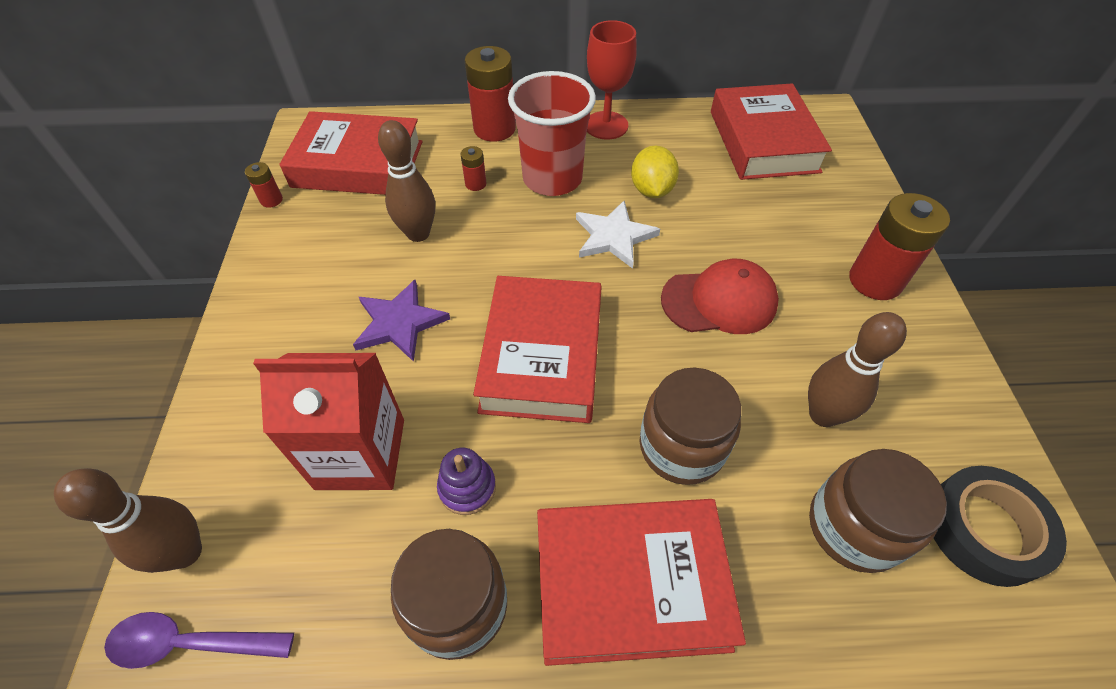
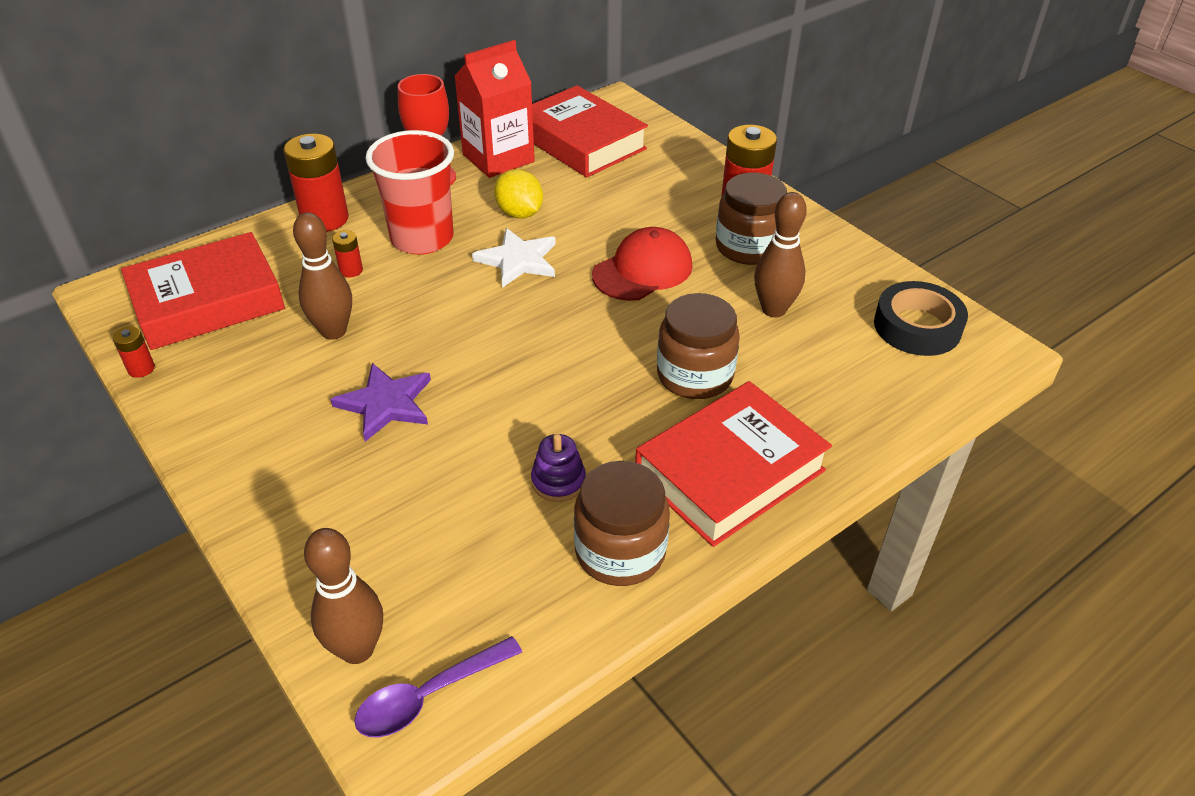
camera: 35 degrees left, 10 degrees down
red carton [253,353,404,490] -> red carton moved to [455,40,535,178]
red book [473,276,602,423] -> none
brown jar [809,449,947,573] -> brown jar moved to [715,172,787,265]

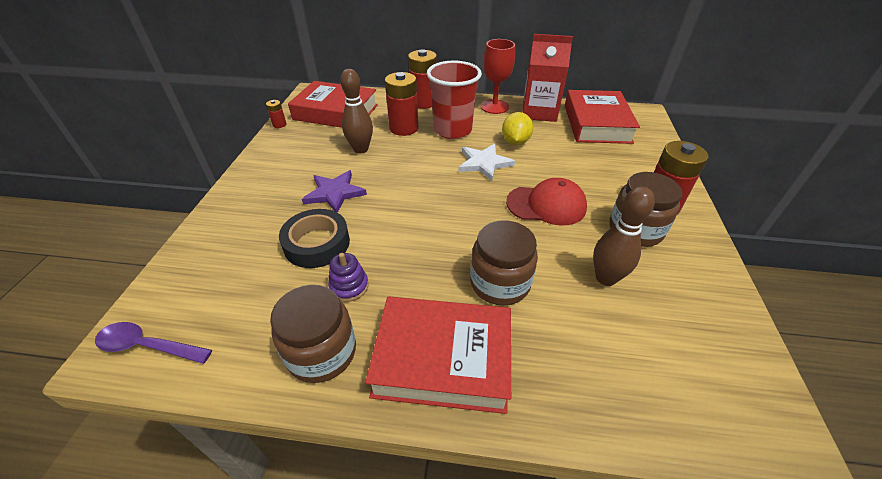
camera: 45 degrees right, 0 degrees up
brown bowling pin [304,528,383,664] -> none
red battery [332,230,363,277] -> red battery [385,72,418,136], size x2.15
black tape [874,281,968,356] -> black tape moved to [279,209,350,268]

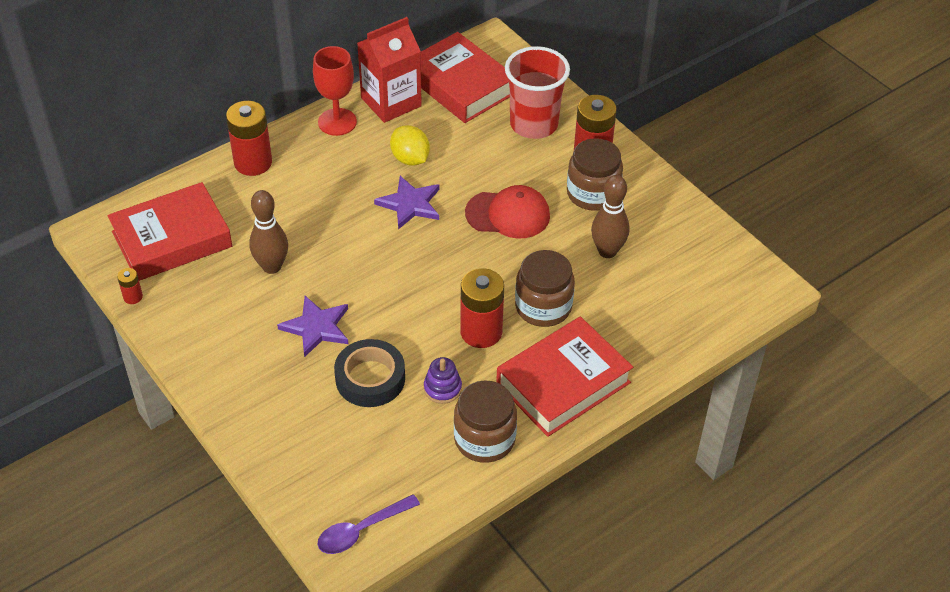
camera: 45 degrees left, 5 degrees up
red battery [385,72,418,136] -> red battery moved to [460,268,504,348]
red cup [427,61,482,139] -> red cup moved to [505,46,570,139]
white star [458,144,515,181] -> purple star [374,176,440,230]
red cap [506,178,587,226] -> red cap turned 45 degrees clockwise [465,185,550,238]

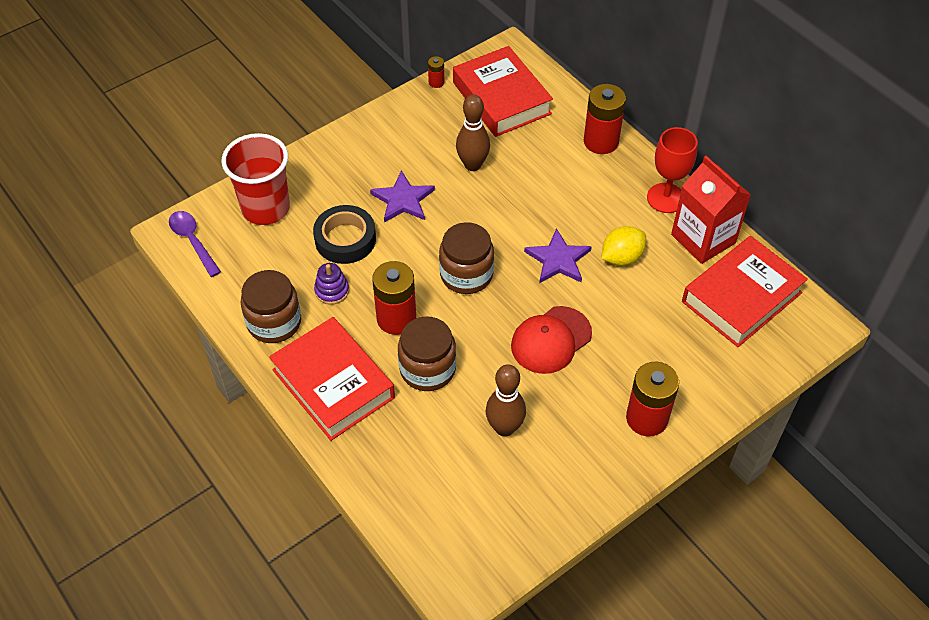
camera: 90 degrees right, 5 degrees up
red cap [465,185,550,238] -> red cap turned 45 degrees clockwise [511,306,592,374]
red cup [505,46,570,139] -> red cup moved to [221,133,290,225]
brown jar [567,138,623,211] -> brown jar moved to [439,222,494,294]

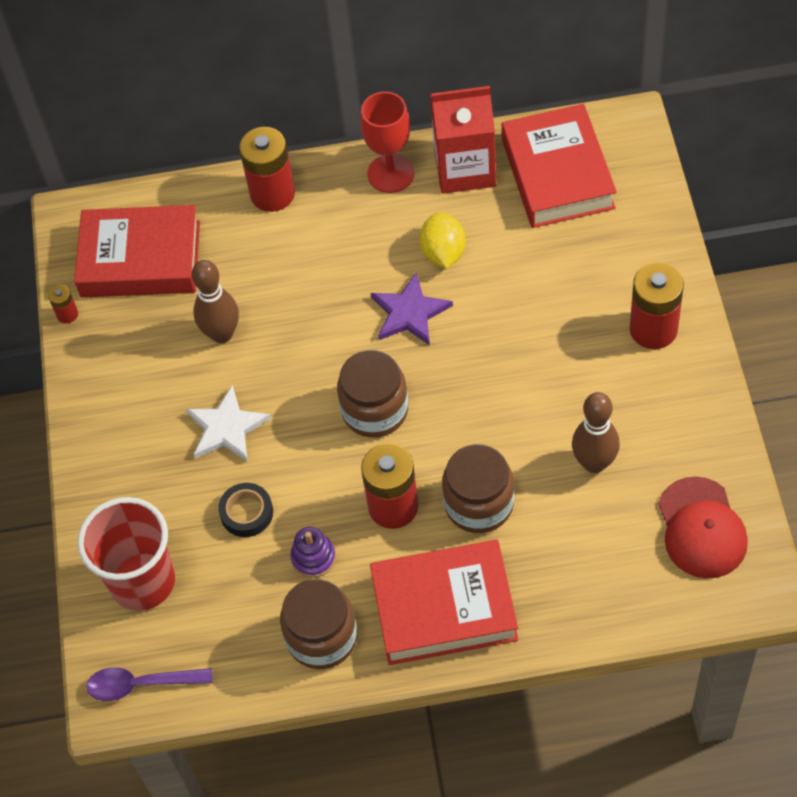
camera: 55 degrees left, 5 degrees up
black tape [313,205,376,264] -> black tape [218,483,273,537], size x0.65
purple star [370,171,435,223] -> white star [186,385,271,462]
red cap [511,306,592,374] -> red cap moved to [658,476,748,579]

